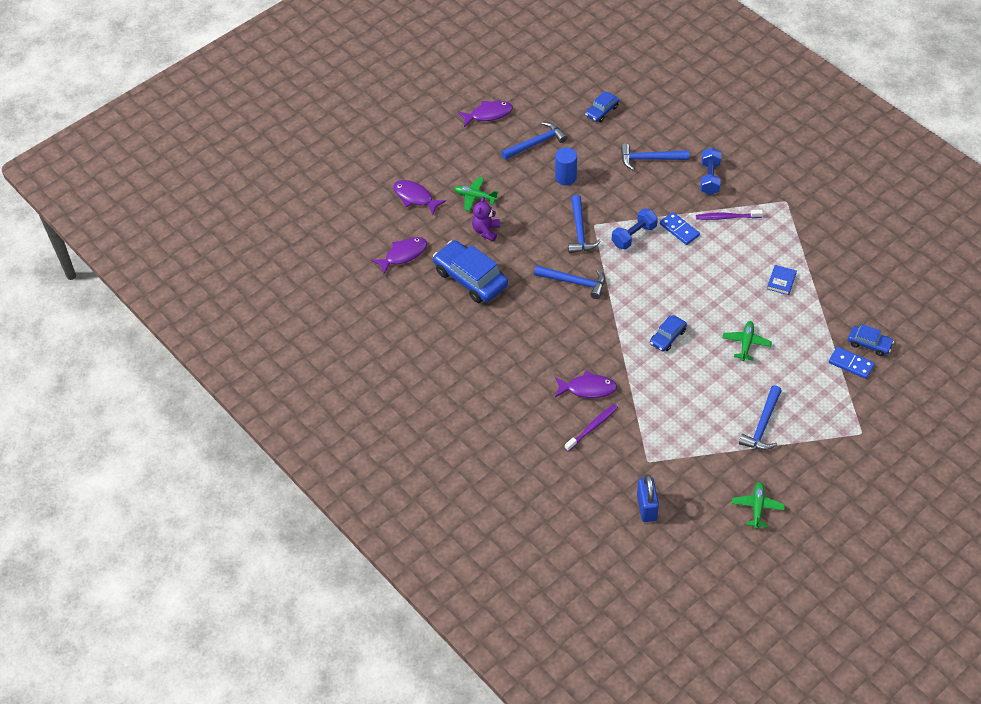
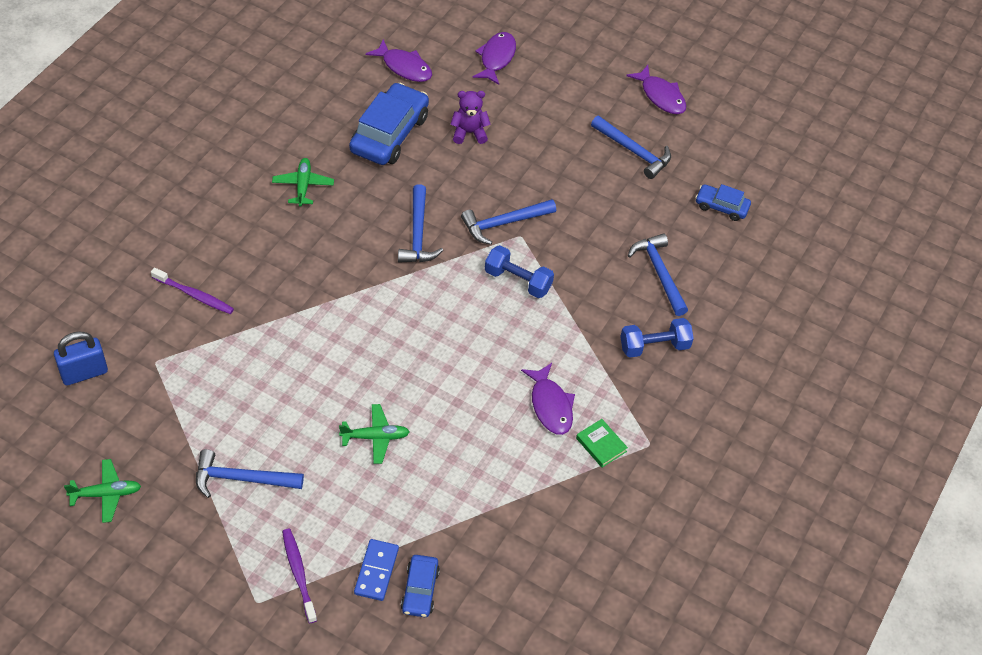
camera: 65 degrees right, 0 degrees up
green plane [454,177,499,211] -> green plane moved to [272,158,334,207]
blue cylinder [555,147,577,185] -> none
purple fish [555,371,617,398] -> purple fish moved to [521,363,575,435]
blue car [650,315,687,352] -> none
blue domino [660,212,700,245] -> none
purple toothbrush [696,210,763,220] -> purple toothbrush moved to [282,529,317,623]
blue book [767,265,797,295] -> none
none -> green book [576,419,628,467]

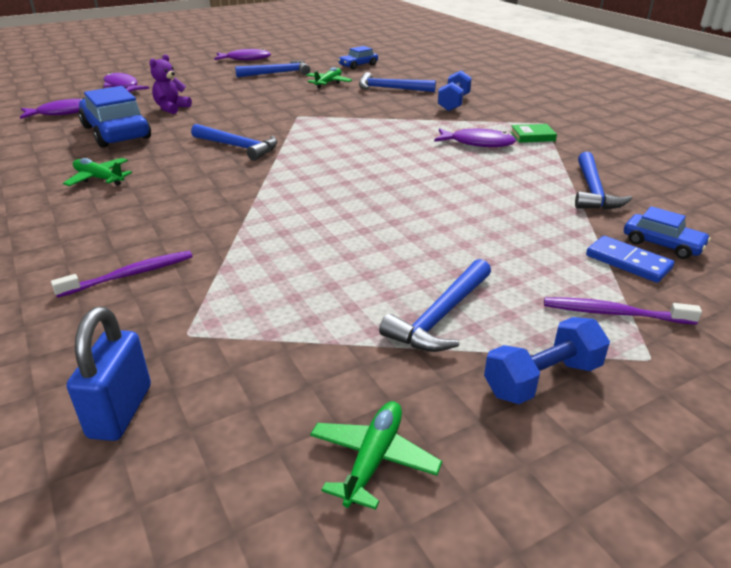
camera: 55 degrees left, 20 degrees down
green plane [339,404,410,464] -> green plane moved to [306,67,352,89]
blue hammer [461,199,556,245] -> blue hammer moved to [575,152,632,210]
blue dumbbell [485,245,554,298] -> blue dumbbell moved to [484,317,610,404]

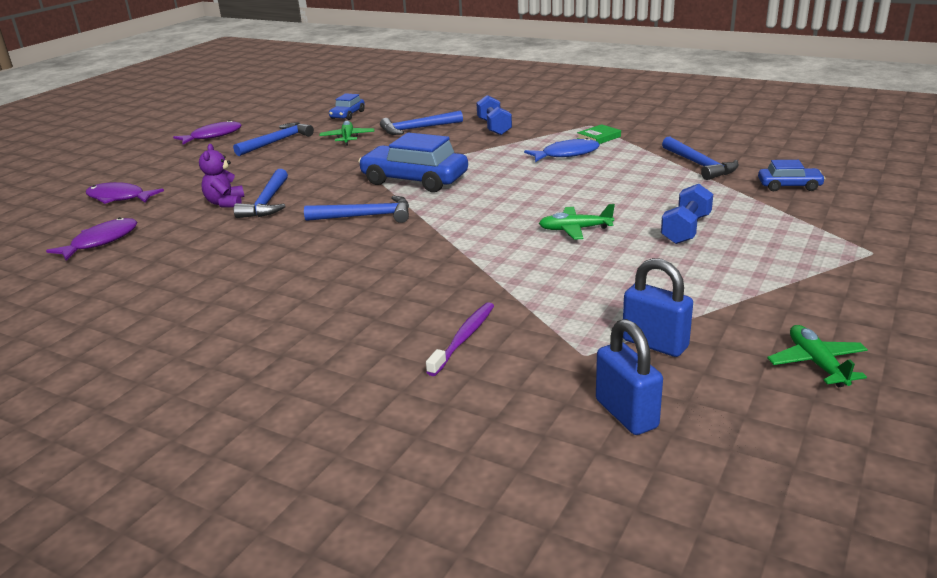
camera: 30 degrees left, 5 degrees down
green plane [63,158,132,186] -> green plane moved to [539,204,615,240]
blue car [79,86,151,148] -> blue car moved to [358,133,468,192]
blue hammer [379,259,491,352] -> blue hammer moved to [234,169,288,218]
purple fish [434,128,516,147] -> blue fish [524,138,600,162]
blue dumbbell [484,317,610,404] -> blue dumbbell moved to [661,184,713,244]
purple toothbrush [544,297,702,325] -> none
blue domino [586,236,674,283] -> none
none -> blue padlock [623,258,693,357]

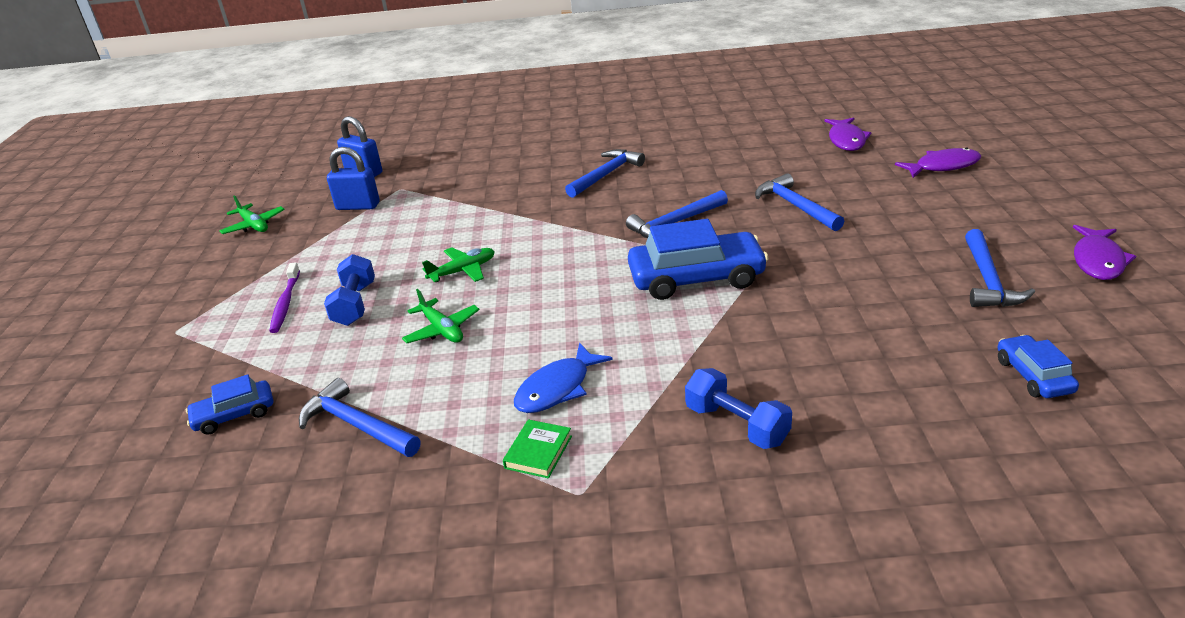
camera: 150 degrees right, 5 degrees up
purple teddy bear [199,144,244,208] -> none
green plane [319,121,374,146] -> green plane moved to [402,289,480,343]
blue hammer [380,111,463,135] -> blue hammer moved to [565,149,645,198]
purple toothbrush [426,302,494,376] -> purple toothbrush moved to [269,262,300,333]

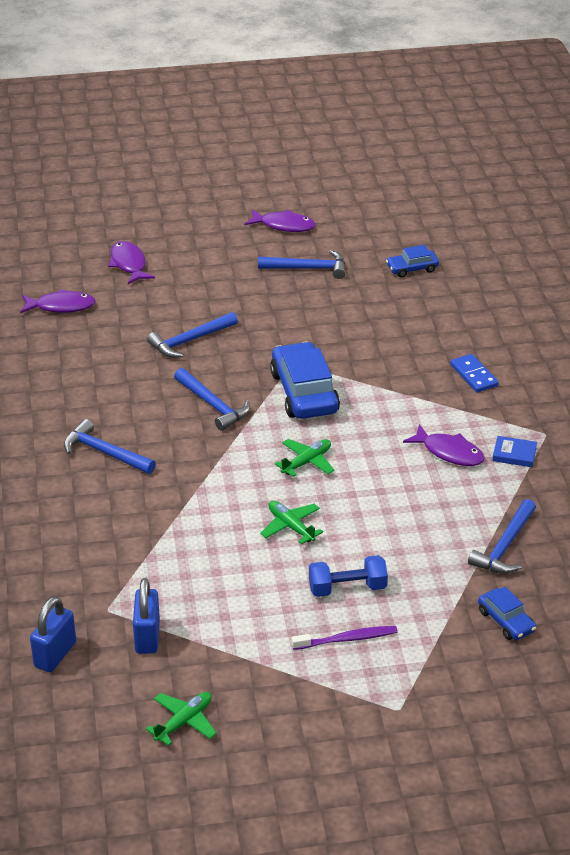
camera: 100 degrees left, 5 degrees up
green plane [402,289,480,343] -> green plane moved to [275,439,334,477]
green book [503,420,572,479] -> blue book [492,436,537,467]
blue fish [514,343,613,413] -> purple fish [403,424,485,466]
blue dumbbell [685,368,792,449] -> blue domino [450,354,499,393]

